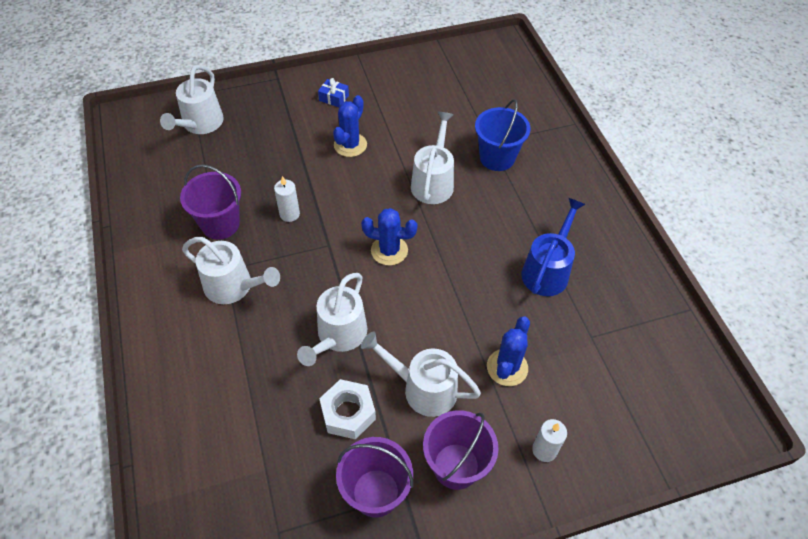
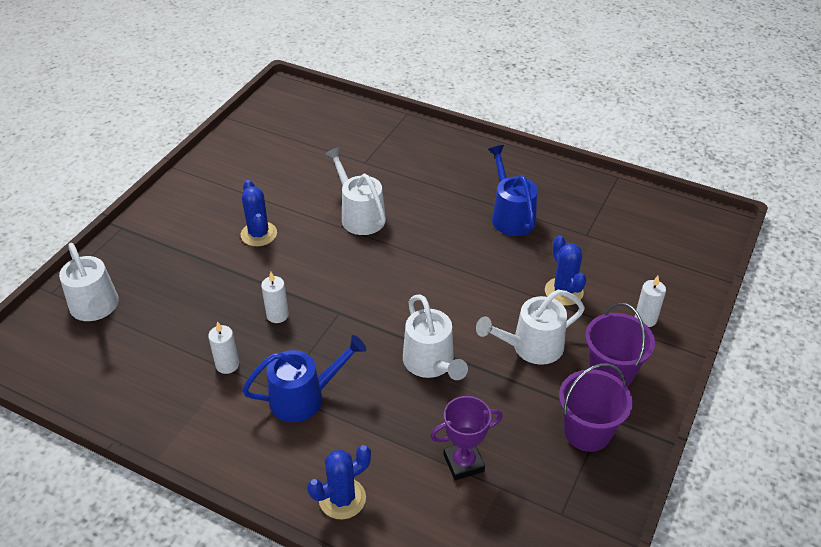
camera: 45 degrees left, 10 degrees down
purple bucket [180,164,241,239] -> white candle [208,321,239,374]
white watering can [182,237,280,304] -> blue watering can [242,335,366,422]
blue gift [318,78,349,107] -> none
white nut [319,379,376,440] -> none
blue cactus [361,208,418,266] -> blue cactus moved to [307,445,371,519]
blue bucket [475,99,530,171] -> none
none -> purple trophy [430,396,503,480]

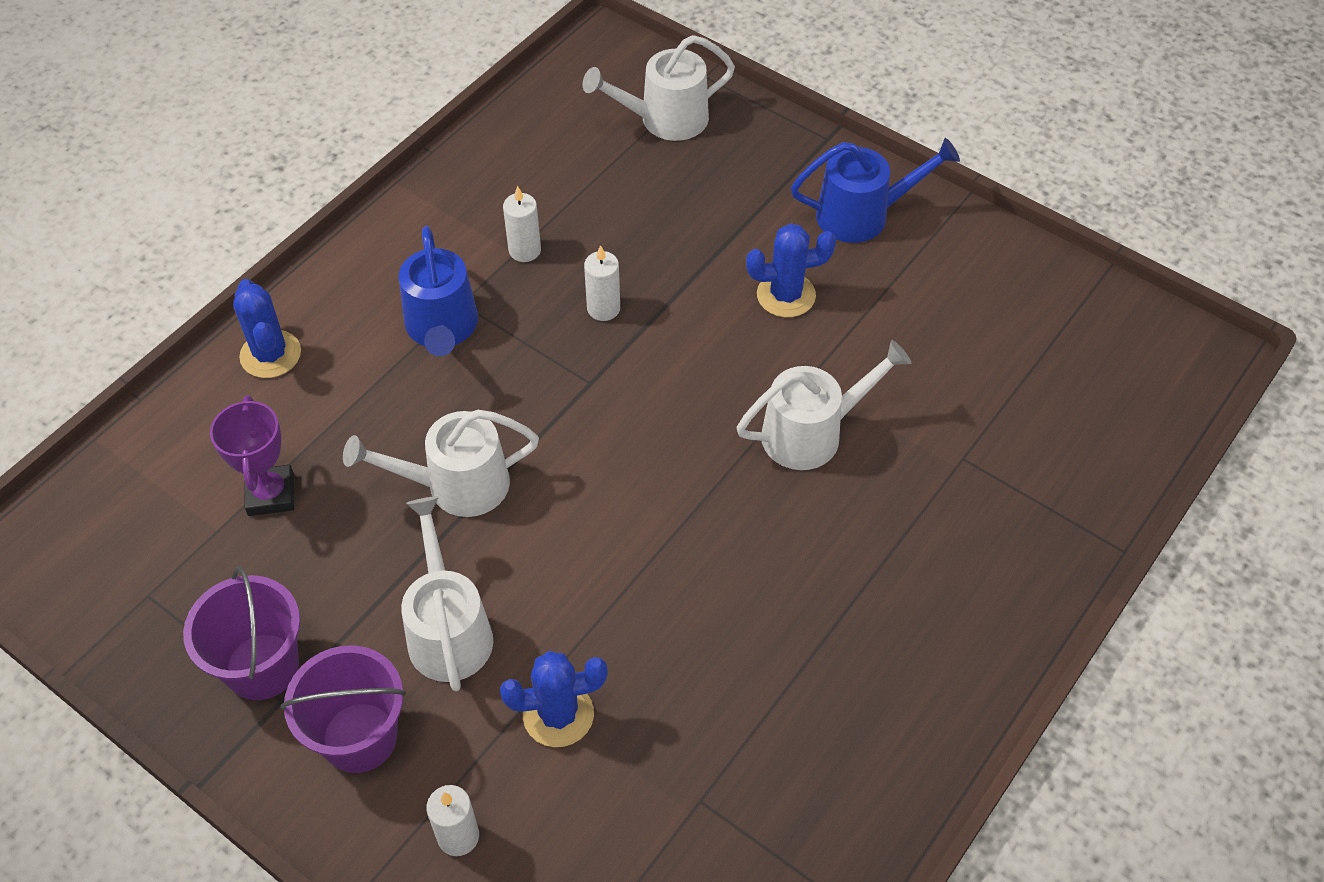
camera: 100 degrees right, 10 degrees up
blue watering can [488,145,538,236] -> blue watering can moved to [791,138,960,243]

